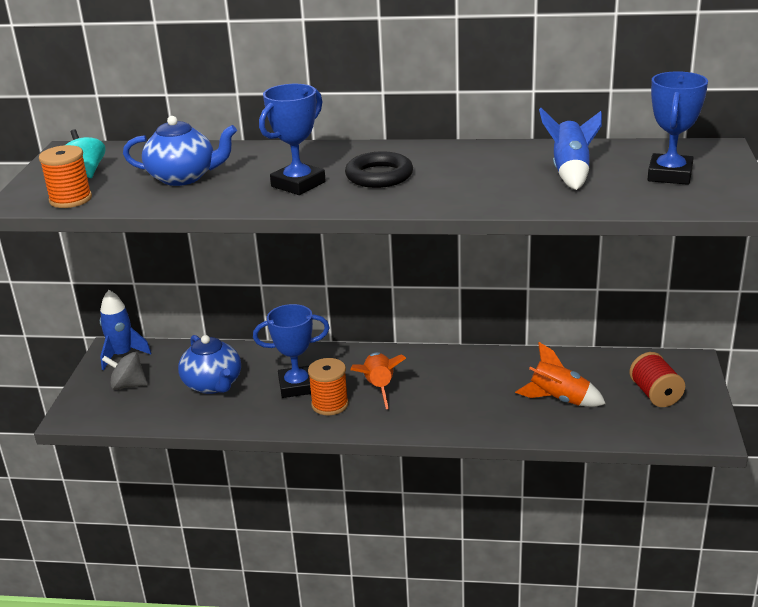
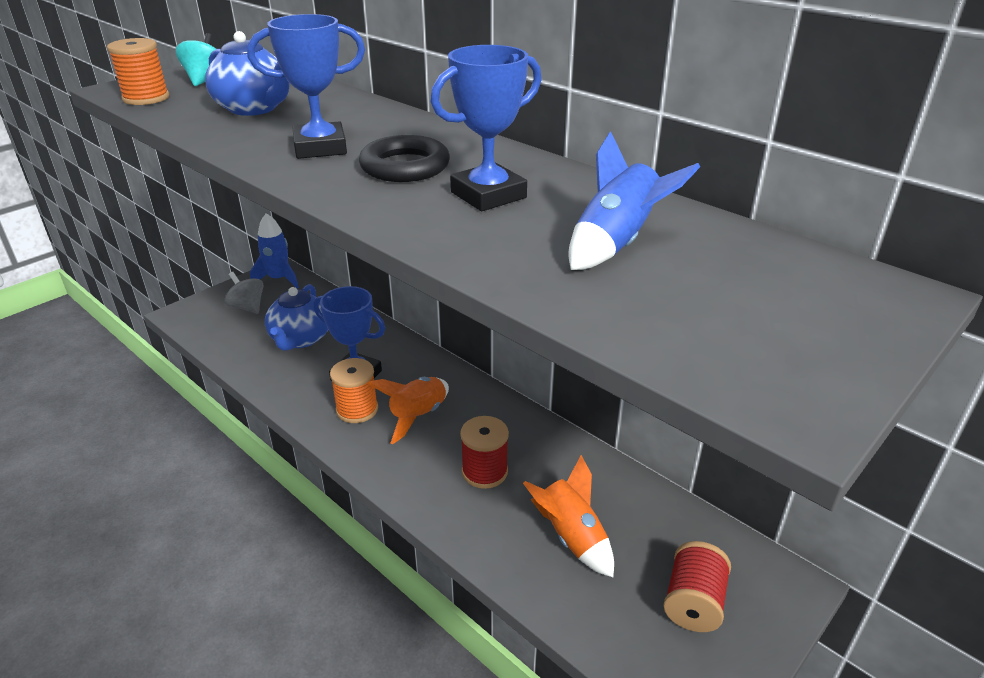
camera: 35 degrees right, 5 degrees up
blue trophy [647,71,708,185] -> blue trophy moved to [431,45,542,211]
none -> red spool [460,416,509,489]

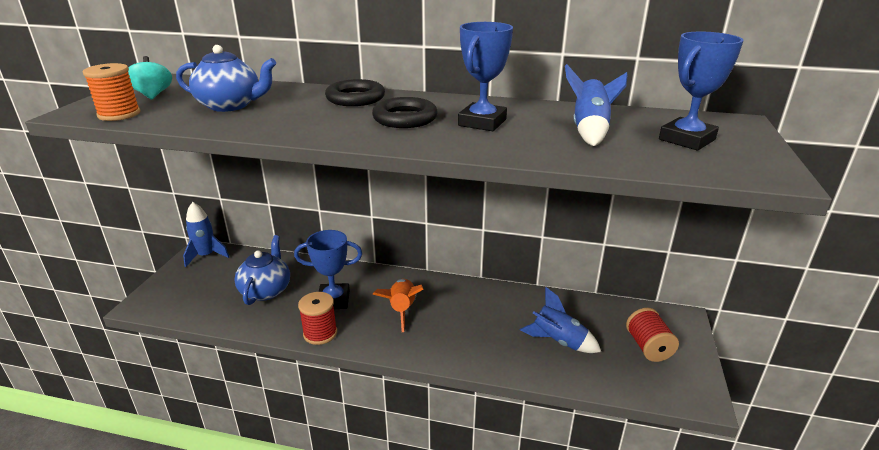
camera: 30 degrees left, 5 degrees down
grey spinning top [224,272,264,314] -> none
blue trophy [247,14,365,159] -> blue trophy moved to [659,32,743,150]
blue teapot [265,284,328,351] -> blue teapot turned 150 degrees counterclockwise [234,235,290,305]
orange spool [330,358,378,423] -> none
red spool [460,416,509,489] -> red spool moved to [298,292,337,345]
orange rocket [523,455,614,577] -> blue rocket [520,287,601,353]
none -> black ring [325,79,385,106]

